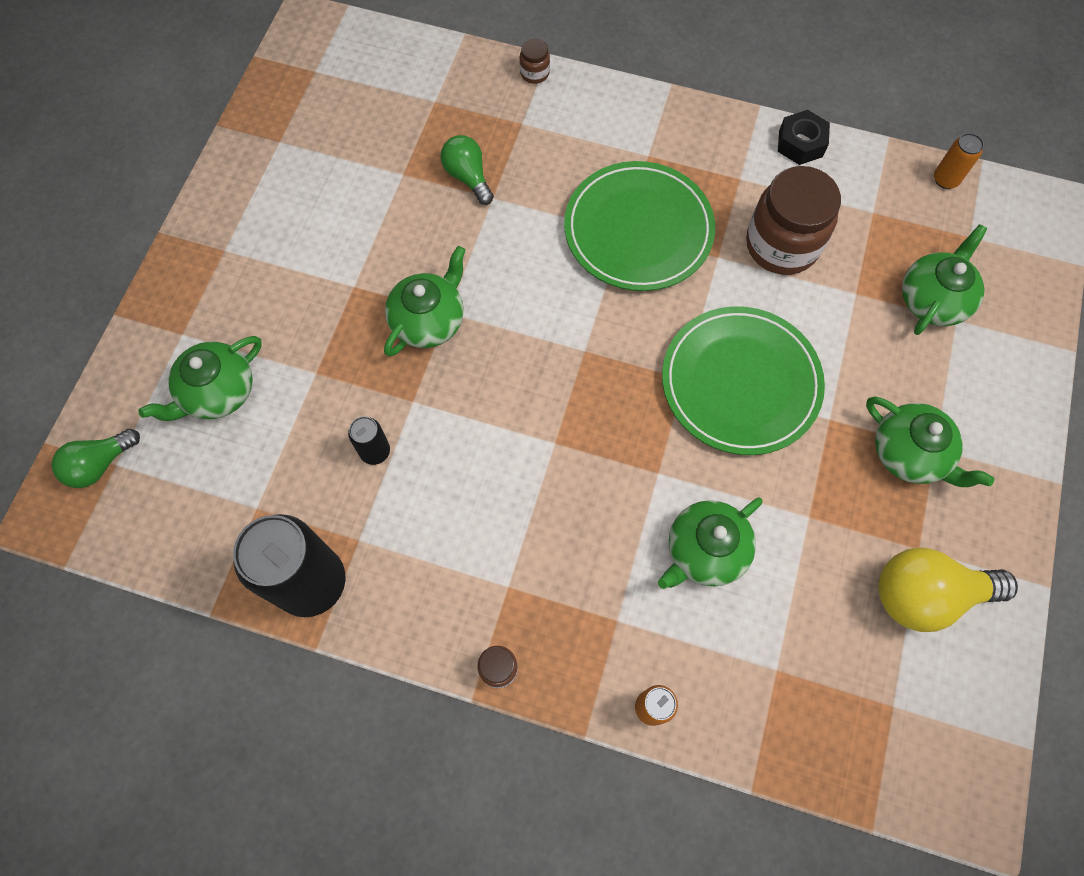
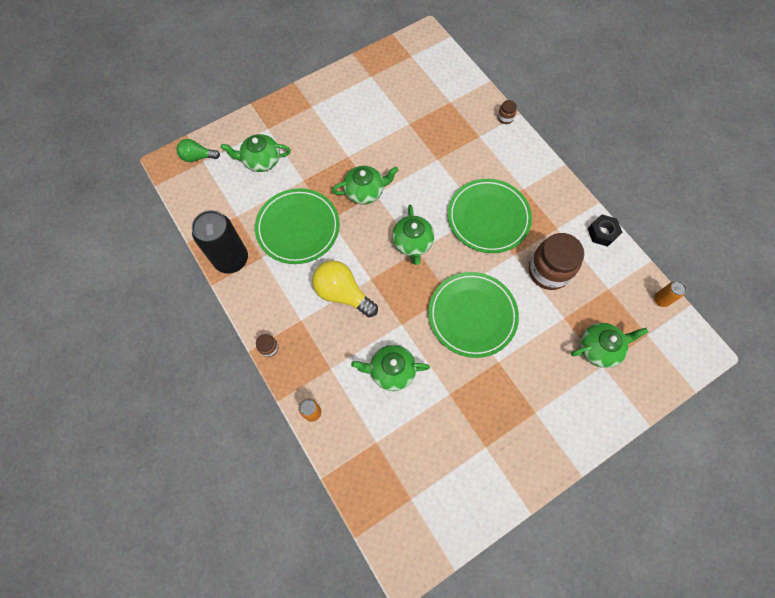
camera: 40 degrees right, 0 degrees up
black can [348,416,390,465] -> green plate [255,188,340,264]
green light bulb [440,135,494,205] -> none
green teapot [866,396,995,487] -> green teapot moved to [392,205,434,265]
yellow light bulb [878,548,1018,632] -> yellow light bulb moved to [312,261,378,317]

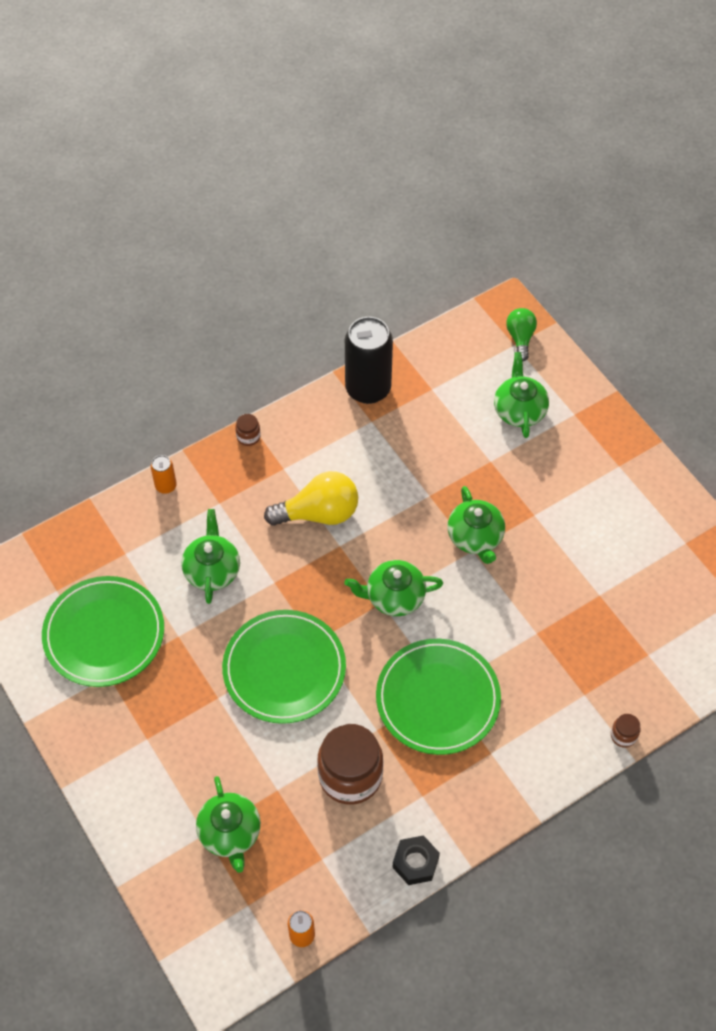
camera: 90 degrees right, 10 degrees down
green plate [255,188,340,264] -> green plate moved to [42,576,164,687]
yellow light bulb [312,261,378,317] -> yellow light bulb turned 45 degrees clockwise [264,471,358,526]

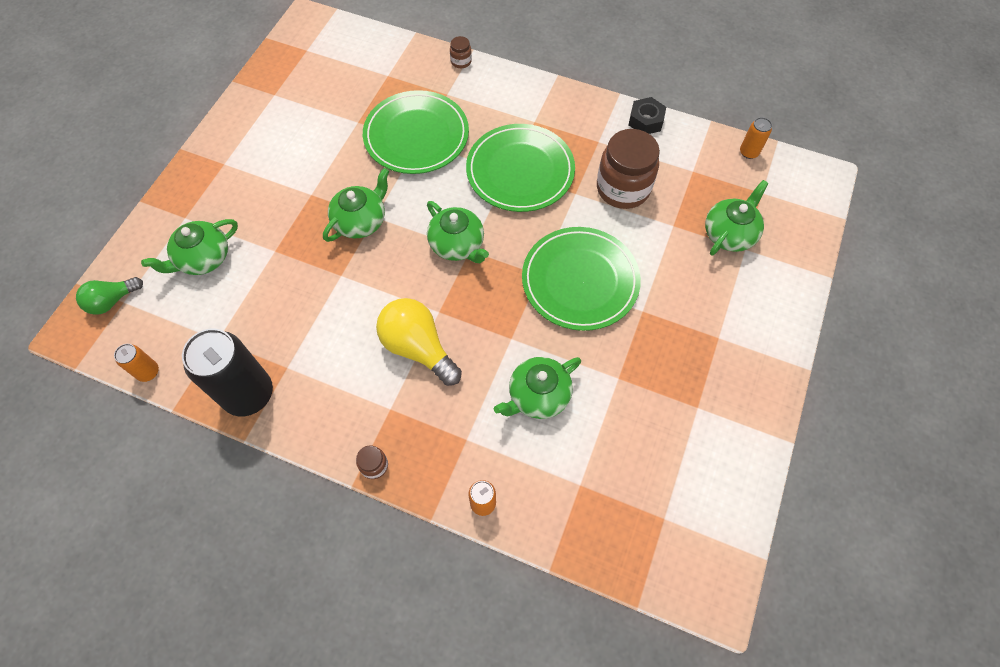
camera: 125 degrees left, 5 degrees up
green plate [42,576,164,687] -> green plate moved to [363,90,469,174]
none -> orange can [114,344,159,382]

